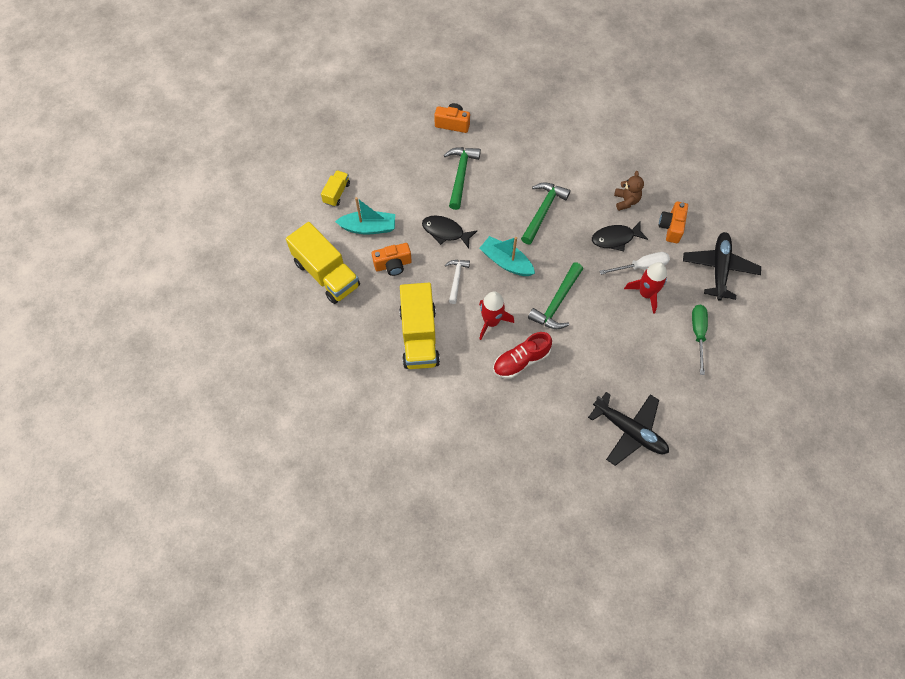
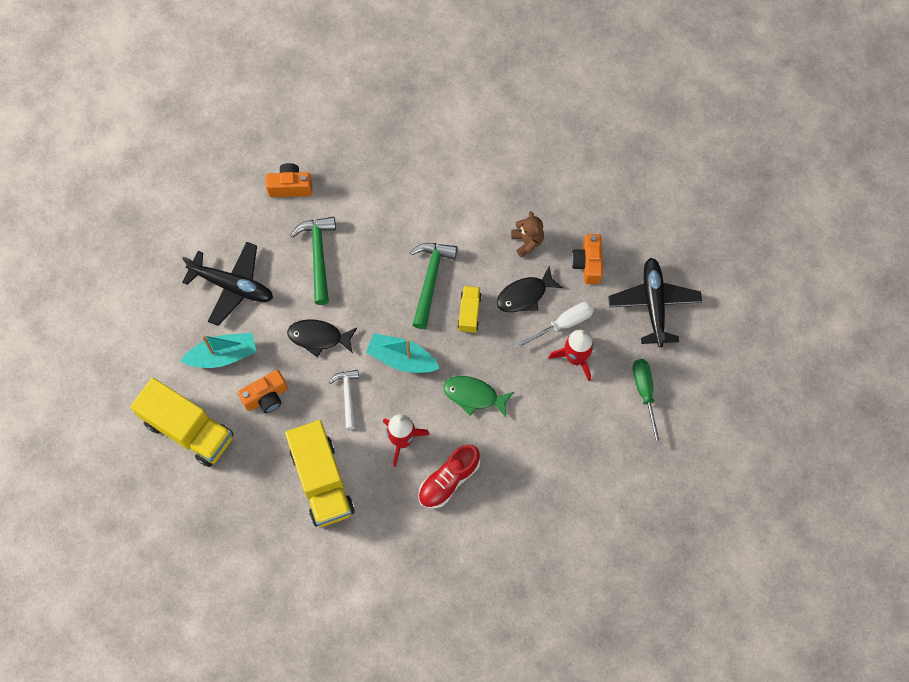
camera: 15 degrees left, 5 degrees up
yellow truck [321,170,350,207] -> yellow truck moved to [458,286,482,333]
green hammer [528,262,583,329] -> green fish [443,376,514,417]
black plane [588,392,669,466] -> black plane moved to [182,242,273,326]

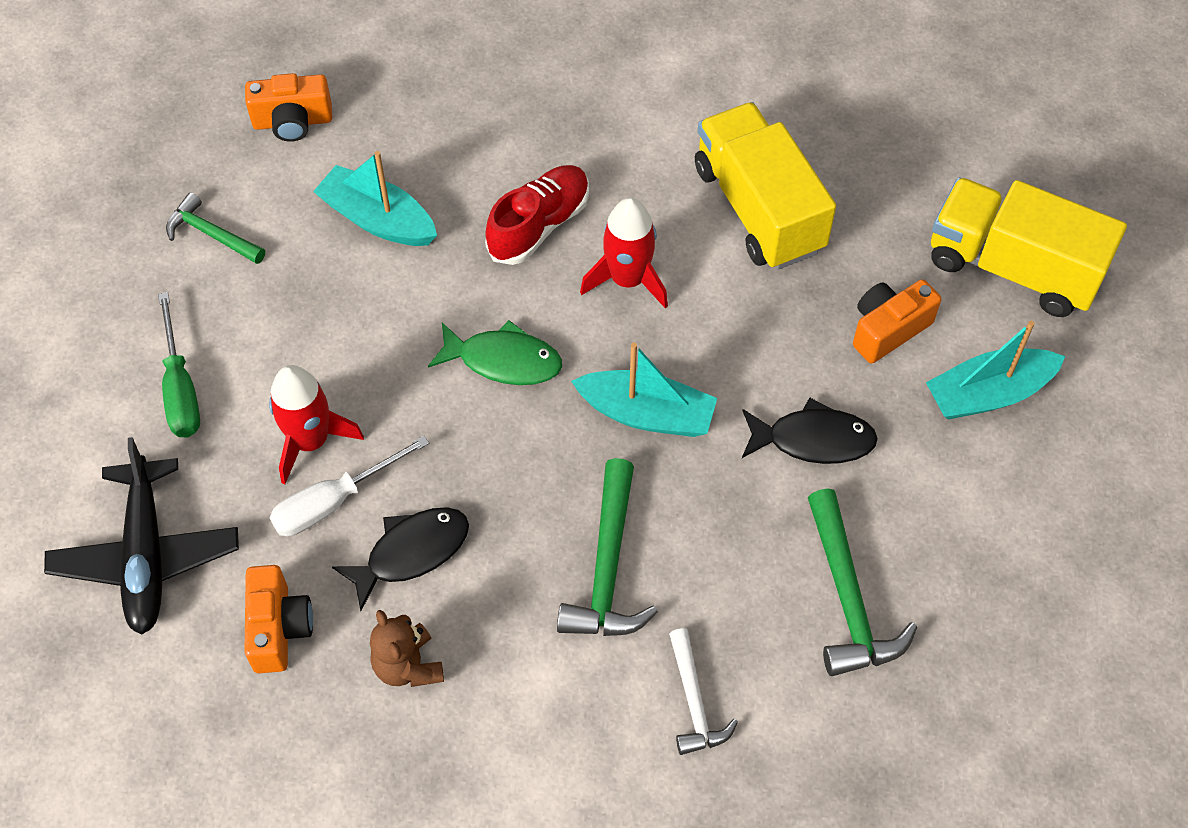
camera: 175 degrees right, 10 degrees down
black plane [182,242,273,326] -> none
orange camera [266,163,312,197] -> orange camera moved to [245,73,332,142]
white hammer [329,370,359,430] -> white hammer moved to [669,628,738,755]
yellow truck [458,286,482,333] -> none
none -> green hammer [166,192,265,264]
none -> turquoise boat [313,151,437,246]

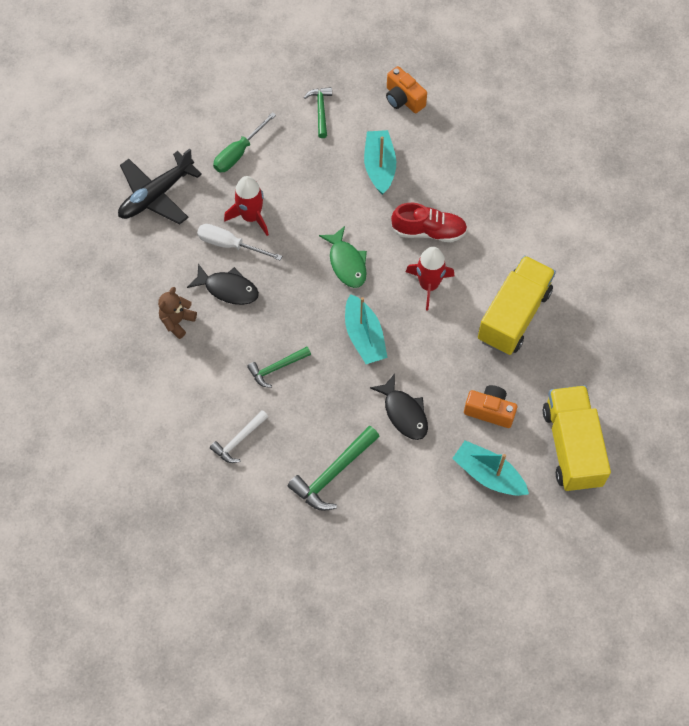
camera: 55 degrees right, 5 degrees up
orange camera [244,565,313,673] -> none
green hammer [557,458,658,636] -> green hammer [247,347,311,388], size x0.64

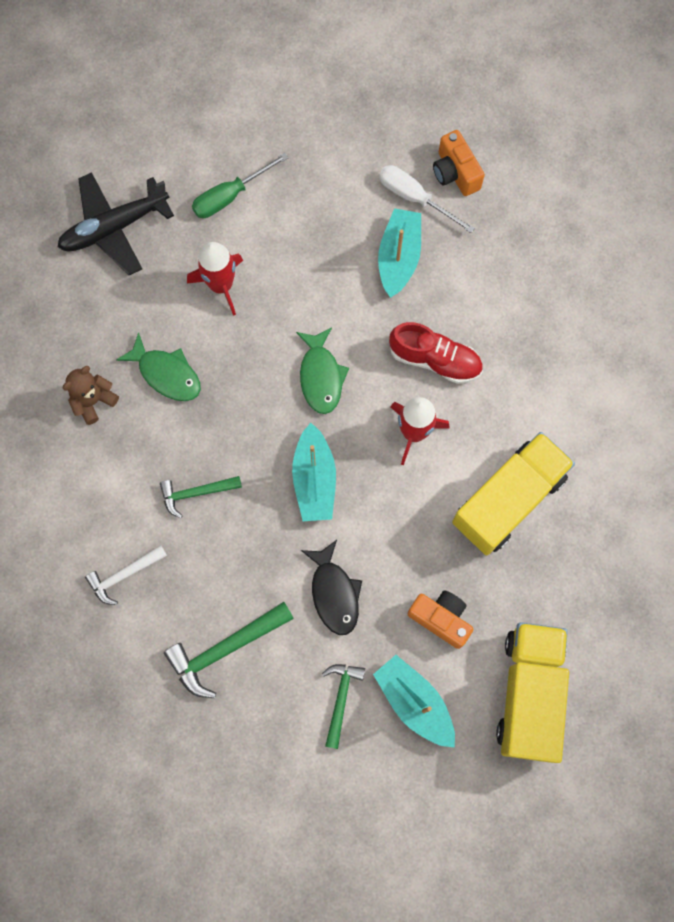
camera: 15 degrees right, 10 degrees up
black fish [187,264,259,305] -> green fish [116,332,201,401]
white screwdriver [197,224,282,260] -> white screwdriver moved to [379,165,475,233]
green hammer [304,87,332,138] -> green hammer moved to [322,664,365,749]

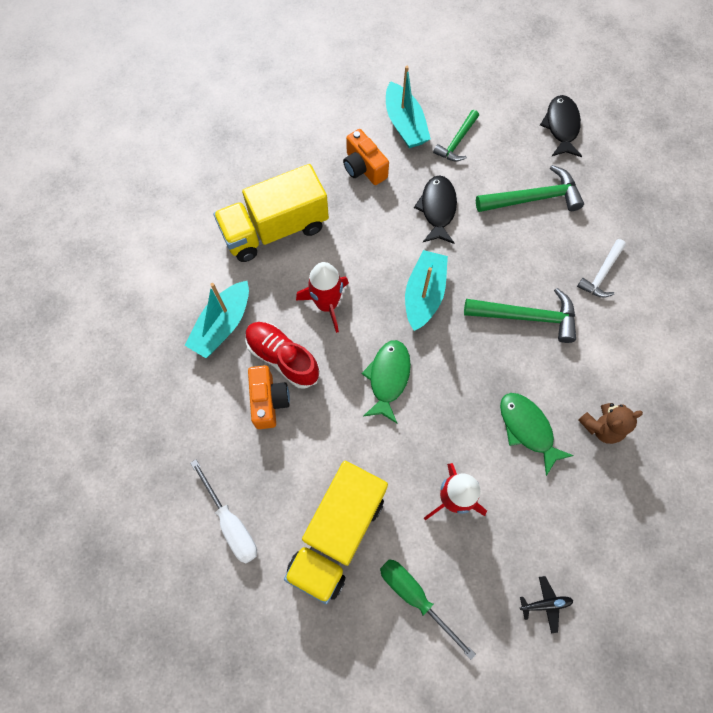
camera: 160 degrees left, 5 degrees down
black plane [58,172,174,275] -> black plane [520,576,573,634], size x0.41
white hammer [85,545,167,605] -> white hammer turned 135 degrees clockwise [577,239,626,298]
green hammer [160,476,242,518] -> green hammer [464,288,576,343], size x1.57
green screwdriver [192,153,289,218] -> green screwdriver turned 120 degrees counterclockwise [380,559,476,660]
turquoise boat [378,208,421,298] -> turquoise boat moved to [185,281,249,358]
orange camera [433,130,485,196] -> orange camera moved to [248,365,290,429]
yellow truck [496,622,569,763] -> yellow truck moved to [284,461,388,604]
none -> black fish [540,95,582,157]

